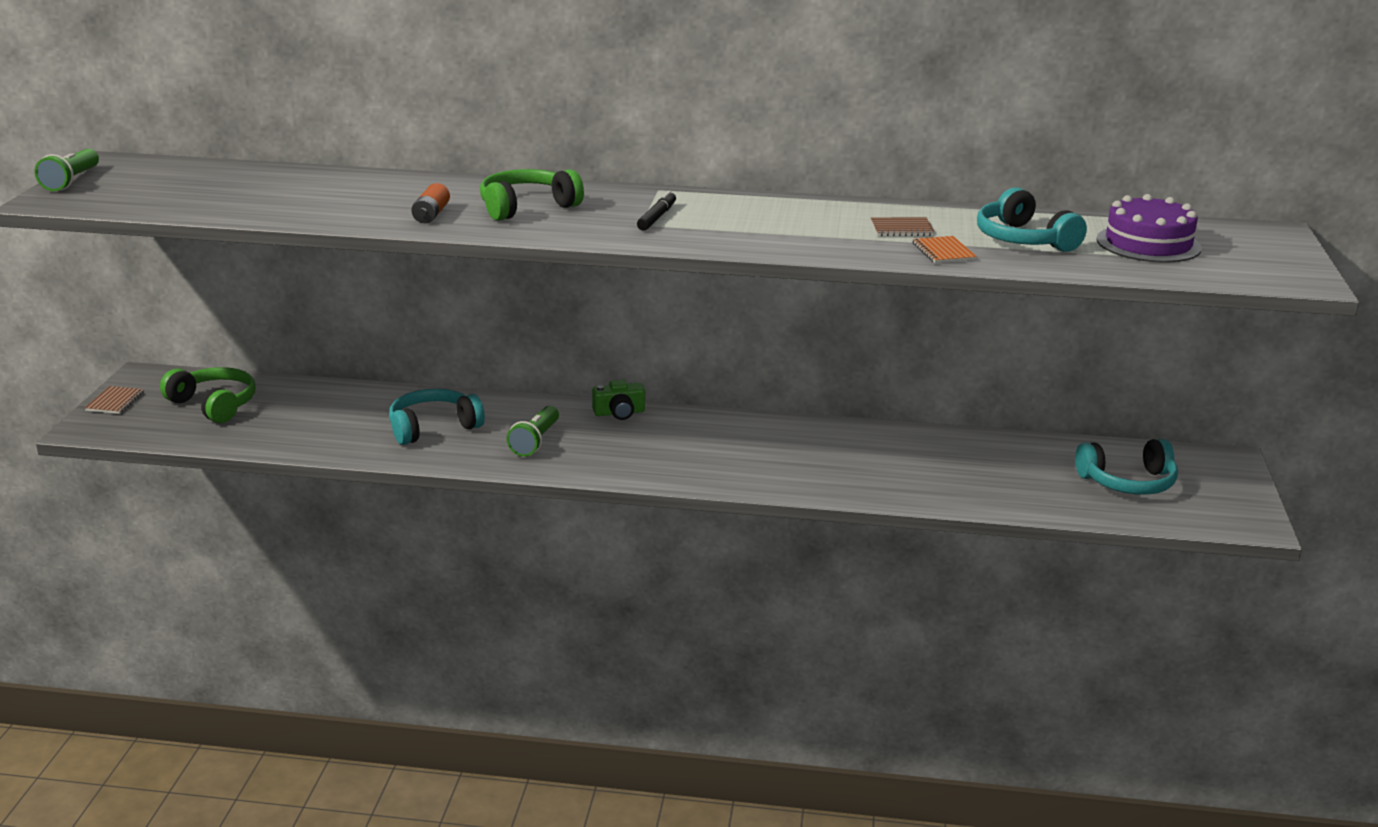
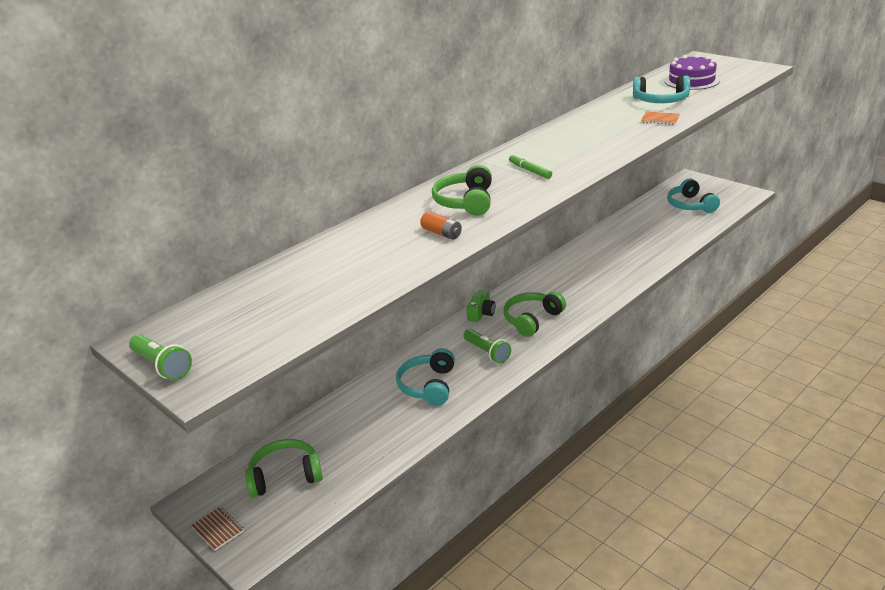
camera: 50 degrees left, 5 degrees up
black marker [637,191,676,231] -> green marker [509,154,552,179]
brown notebook [871,217,935,236] -> none
turquoise headphones [1075,439,1178,495] -> turquoise headphones turned 135 degrees clockwise [667,179,720,213]
none -> green headphones [503,292,566,337]

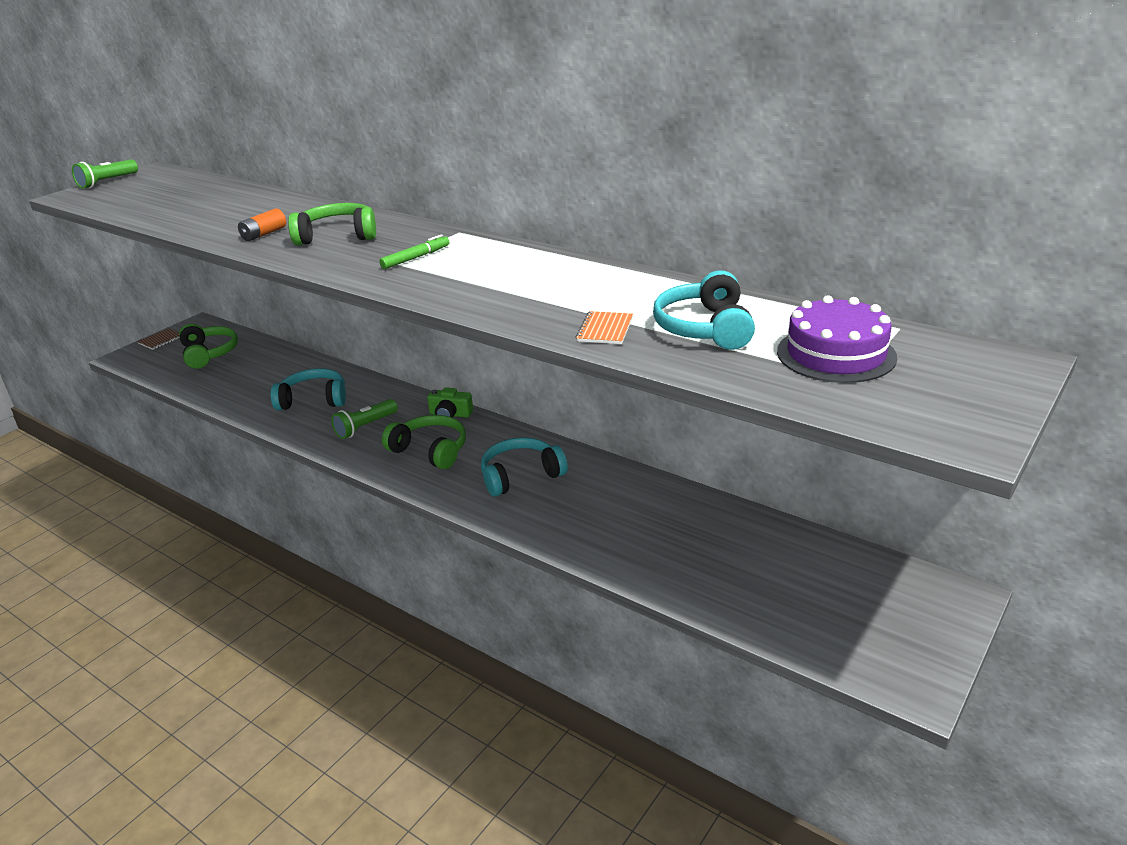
camera: 80 degrees right, 0 degrees up
turquoise headphones [667,179,720,213] -> turquoise headphones moved to [481,437,568,497]

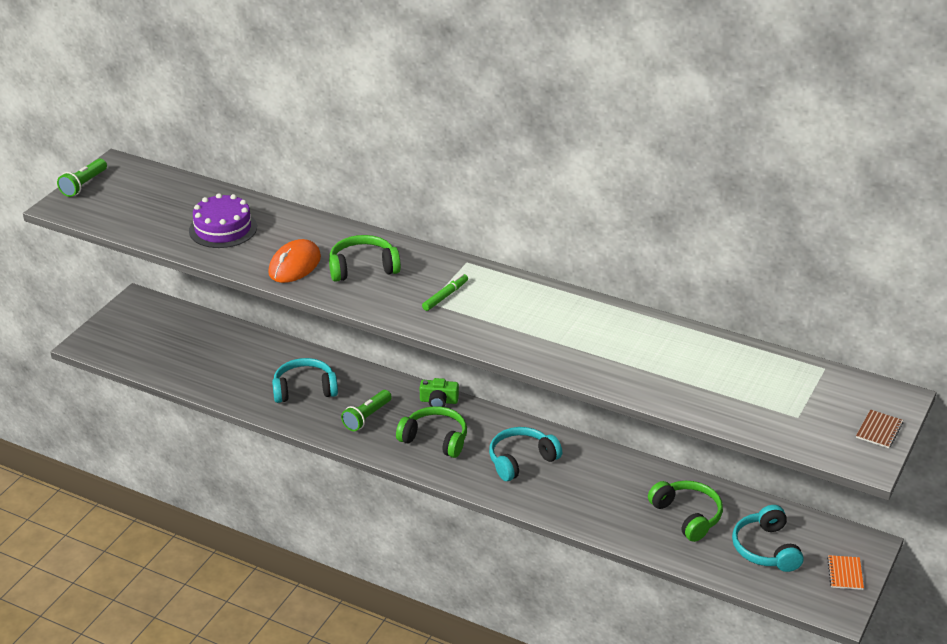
camera: 10 degrees left, 5 degrees up
brown notebook [138,328,179,350] -> brown notebook moved to [856,410,903,448]
green headphones [179,324,238,369] -> green headphones moved to [648,481,723,542]
orange battery [238,208,286,241] -> orange mouse [268,239,321,283]
orange notebook [576,311,633,344] -> orange notebook moved to [827,555,864,590]
turquoise headphones [653,270,755,350] -> turquoise headphones moved to [732,505,804,572]
purple cake [777,295,897,383] -> purple cake moved to [189,193,257,248]

